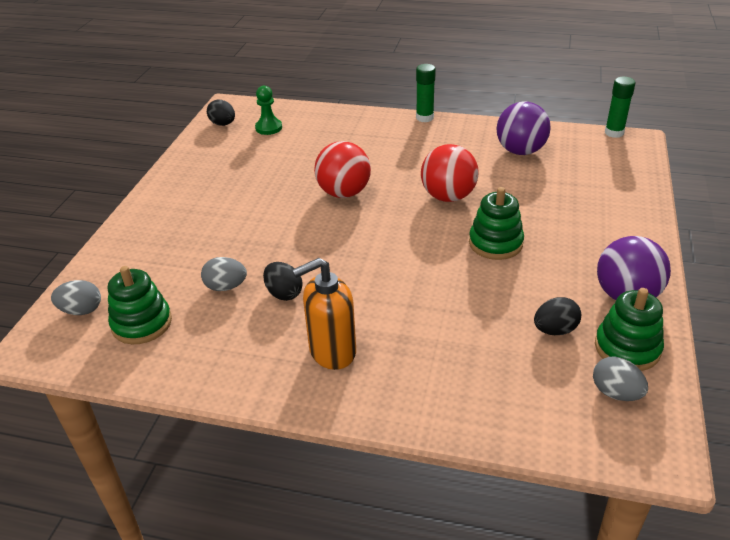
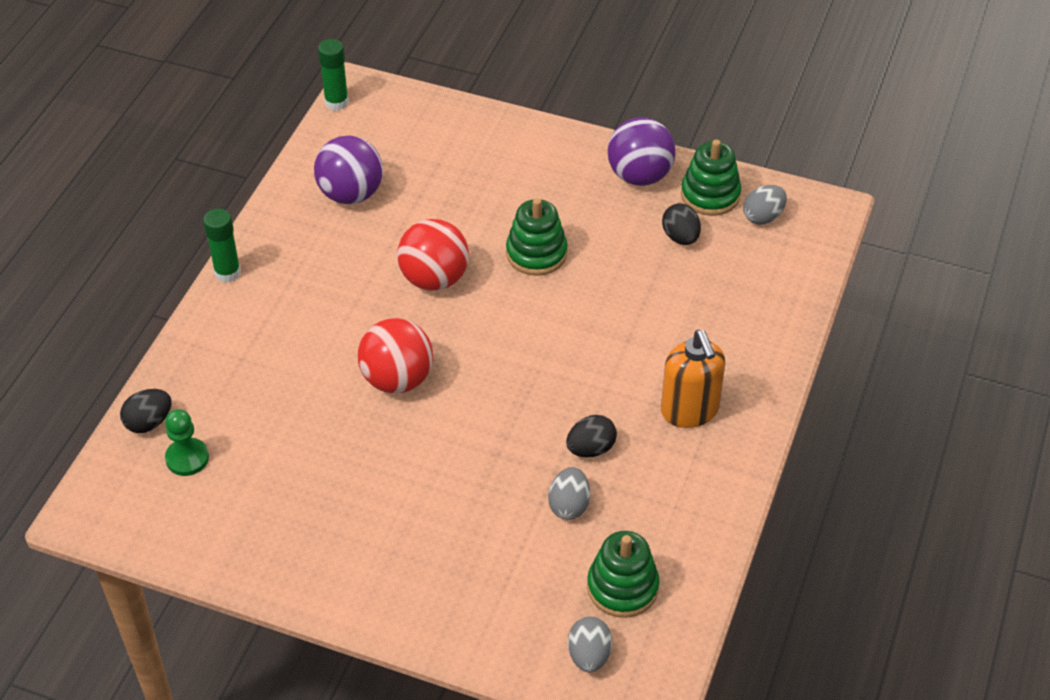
camera: 85 degrees left, 10 degrees up
black egg [207,100,235,126] -> black egg moved to [120,389,171,433]

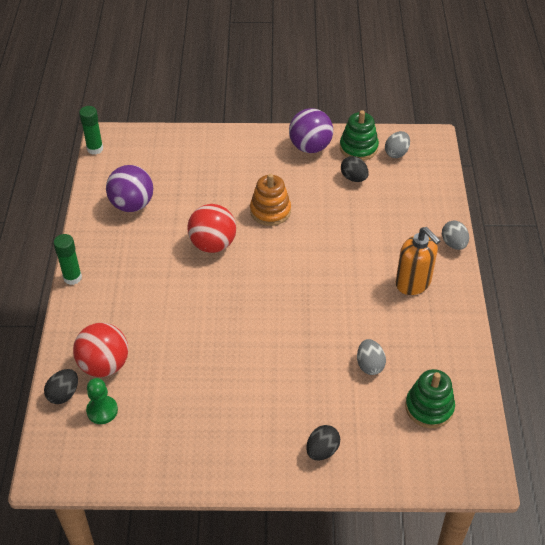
camera: 20 degrees left, 0 degrees up
red ball [358,318,433,393] -> red ball moved to [73,323,128,377]
green stacking toy [506,198,568,276] -> orange stacking toy [250,174,291,226]
black egg [566,415,617,457] -> black egg moved to [306,425,340,460]
grey egg [568,617,612,672] -> grey egg moved to [442,220,469,250]

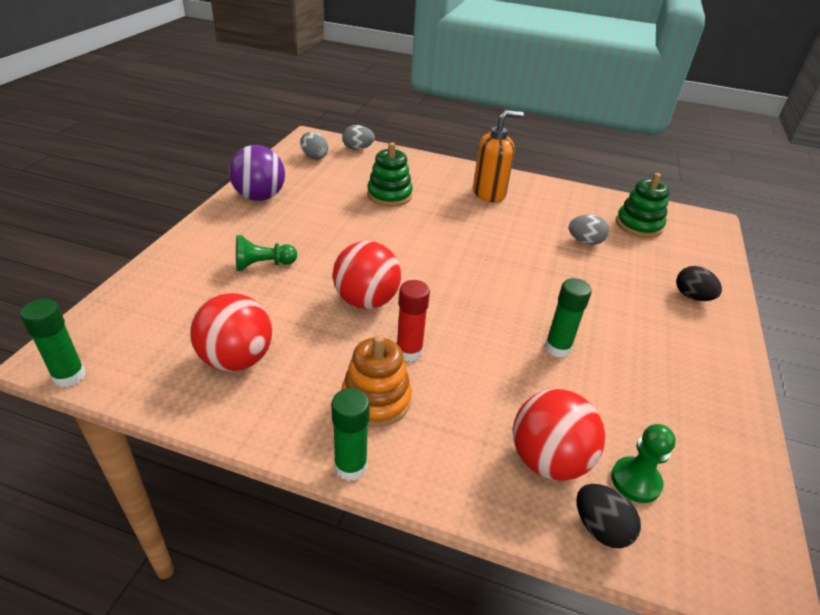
camera: 75 degrees left, 10 degrees down
purple ball [106,165,153,212] -> red ball [190,293,272,372]
orange stacking toy [250,174,291,226] -> orange stacking toy moved to [341,335,412,427]
green stacking toy [340,110,379,161] -> green stacking toy moved to [367,142,413,206]
black egg [341,156,369,182] -> none
grey egg [442,220,469,250] -> grey egg moved to [342,125,375,150]
none -> green pawn [236,235,297,271]
none -> red glue stick [397,280,430,362]
none -> green glue stick [545,278,592,358]

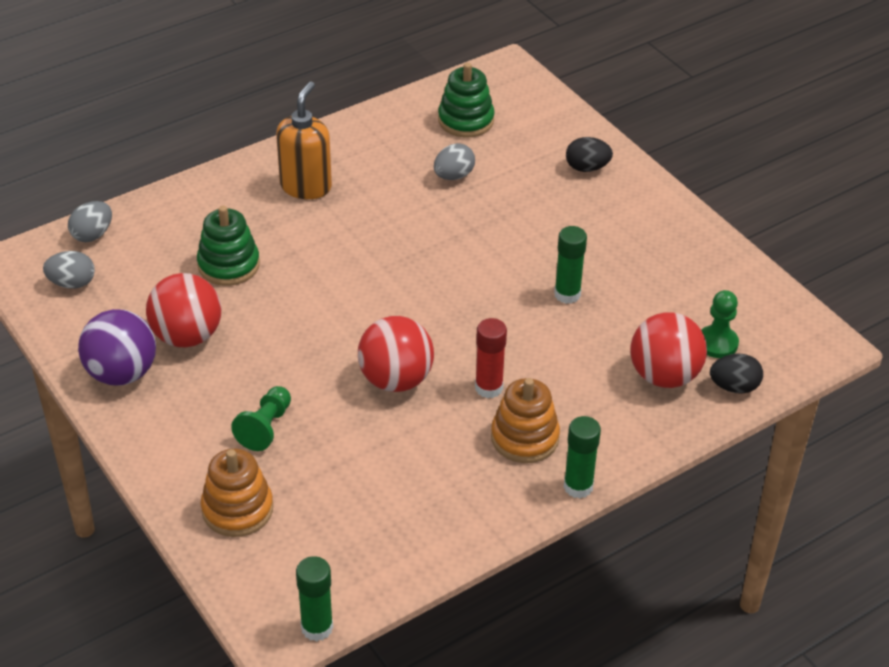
camera: 50 degrees left, 5 degrees up
red ball [190,293,272,372] -> red ball moved to [146,273,221,347]
none -> orange stacking toy [201,449,273,537]

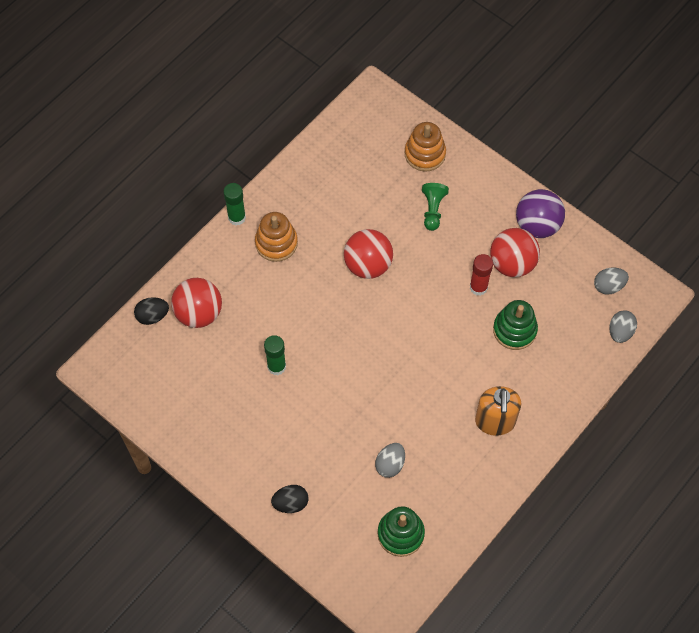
camera: 165 degrees right, 20 degrees up
green glue stick [296,556,333,641] -> none
red glue stick [475,318,507,398] -> red glue stick moved to [470,254,493,296]
green pawn [701,290,739,358] -> none

